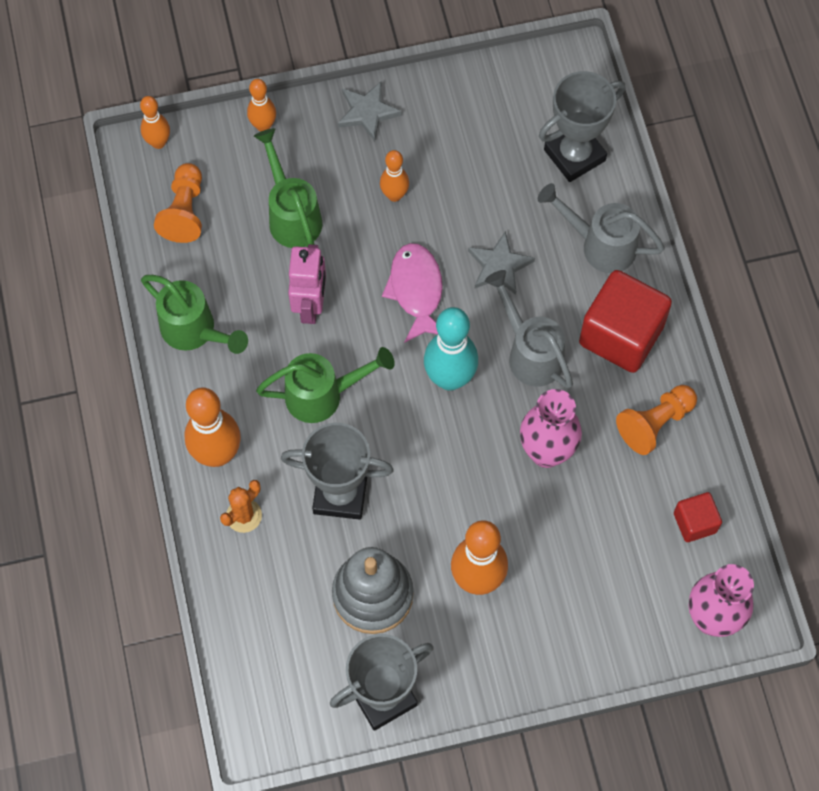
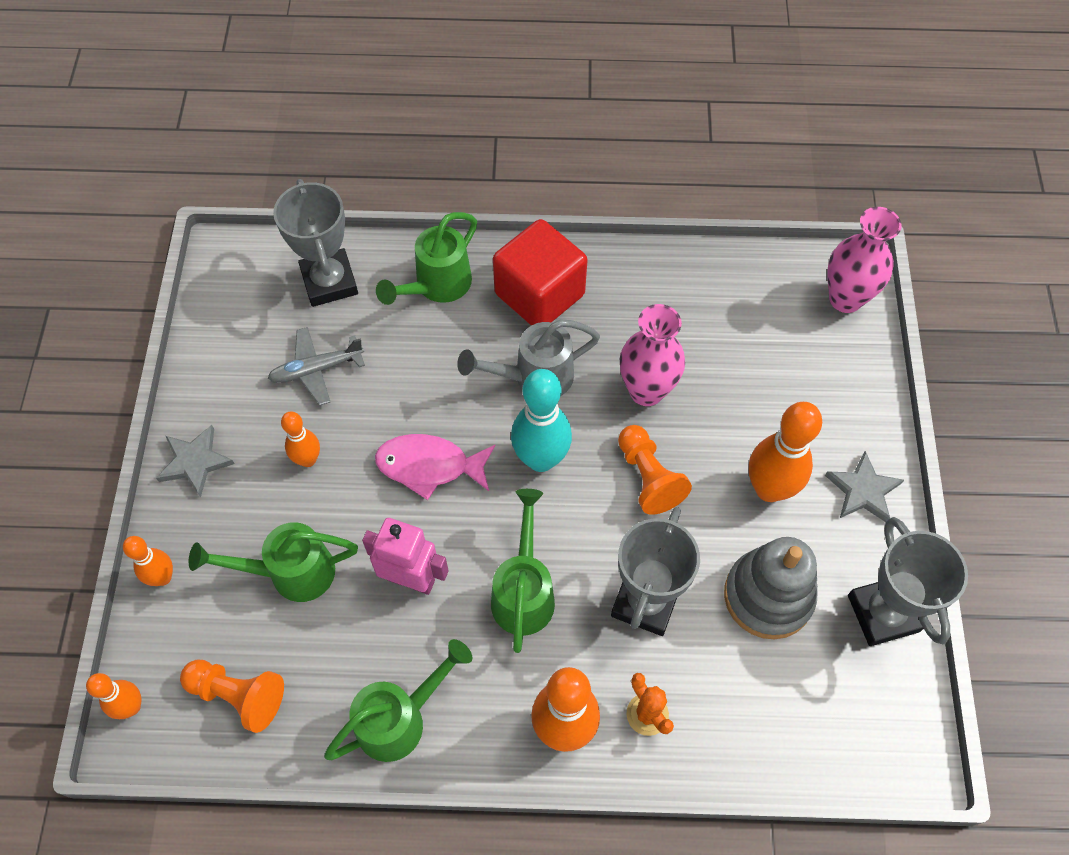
camera: 75 degrees left, 5 degrees down
grey star [468,231,535,295] -> grey star moved to [825,451,904,522]
grey watering can [538,183,665,273] -> green watering can [376,212,477,305]
orange pawn [616,385,697,455] -> orange pawn moved to [618,425,692,515]
red cube [674,492,722,542] -> none
none -> grey plane [268,327,365,406]

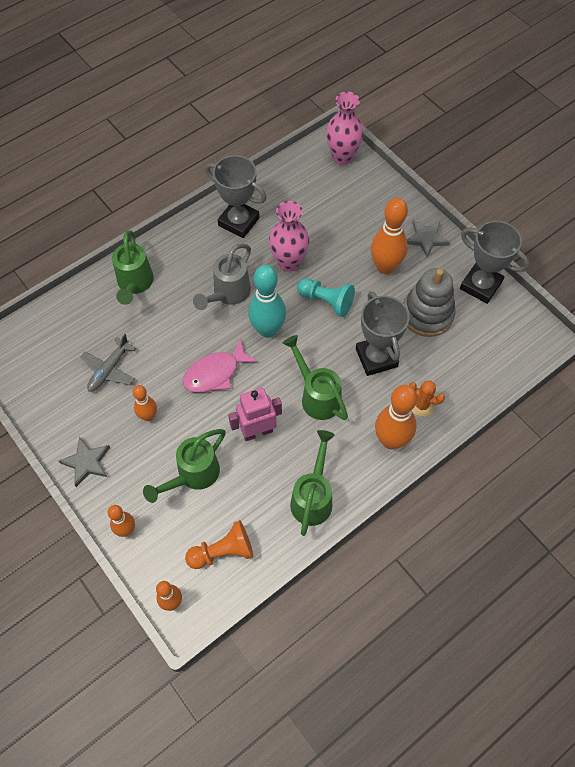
camera: 40 degrees left, 0 degrees up
grey trophy [273,179,358,307] -> grey trophy moved to [205,155,267,238]
red cube [493,219,588,325] -> none
orange pawn [618,425,692,515] -> turquoise pawn [297,278,355,317]

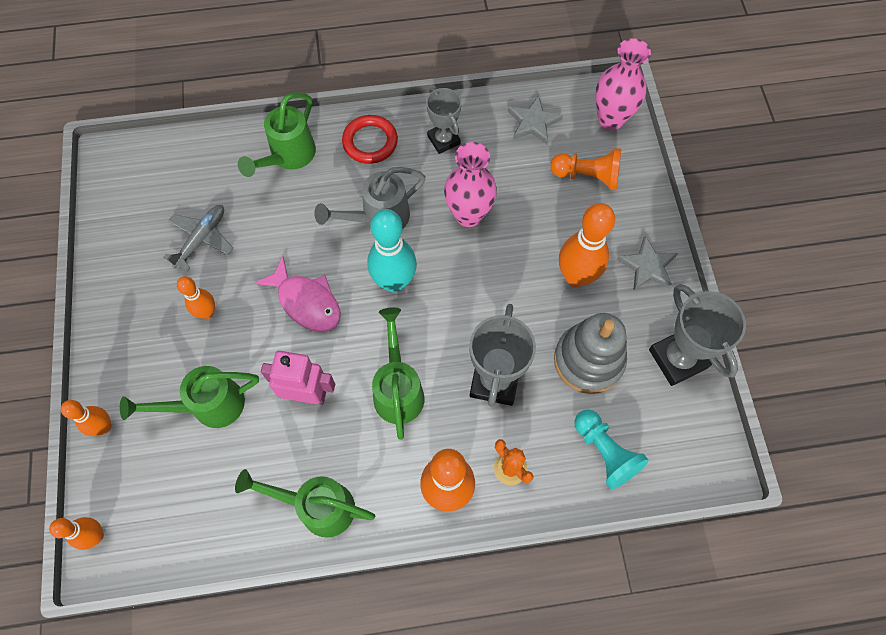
camera: 30 degrees right, 5 degrees up
grey star [59,437,110,487] -> grey star moved to [508,95,563,144]
grey plane [81,334,136,392] -> grey plane turned 150 degrees clockwise [163,205,233,272]
pink fish [183,338,258,392] -> pink fish turned 135 degrees counterclockwise [254,256,341,332]
orange pawn [185,520,253,569] -> orange pawn moved to [550,148,621,190]
grey trophy [205,155,267,238] -> grey trophy [426,87,462,154], size x0.64
green watering can [290,430,335,536] -> green watering can turned 120 degrees counterclockwise [235,469,375,538]
turquoise pawn [297,278,355,317] -> turquoise pawn moved to [575,410,649,490]
none -> red ring [342,115,398,164]

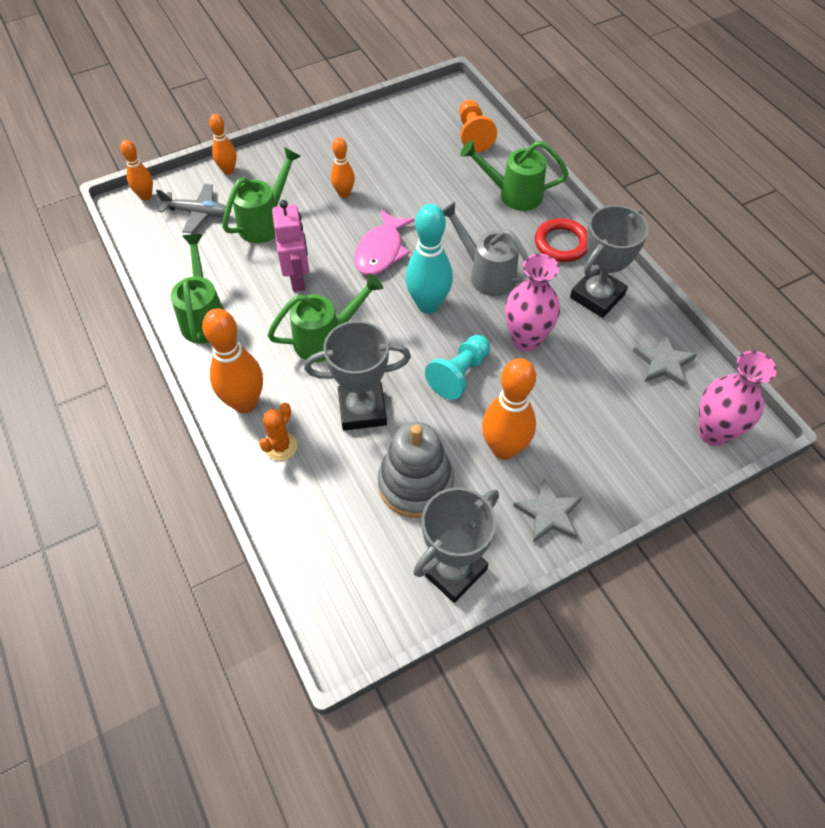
camera: 70 degrees right, 10 degrees down
green watering can [120,366,259,428] -> green watering can turned 75 degrees clockwise [222,147,301,243]
grey plane [163,205,233,272] -> grey plane moved to [156,184,226,233]
grey trophy [426,87,462,154] -> grey trophy [570,205,649,318], size x1.55
orange pawn [550,148,621,190] -> orange pawn moved to [459,100,497,152]
turquoise pawn [575,410,649,490] -> turquoise pawn moved to [425,335,490,400]

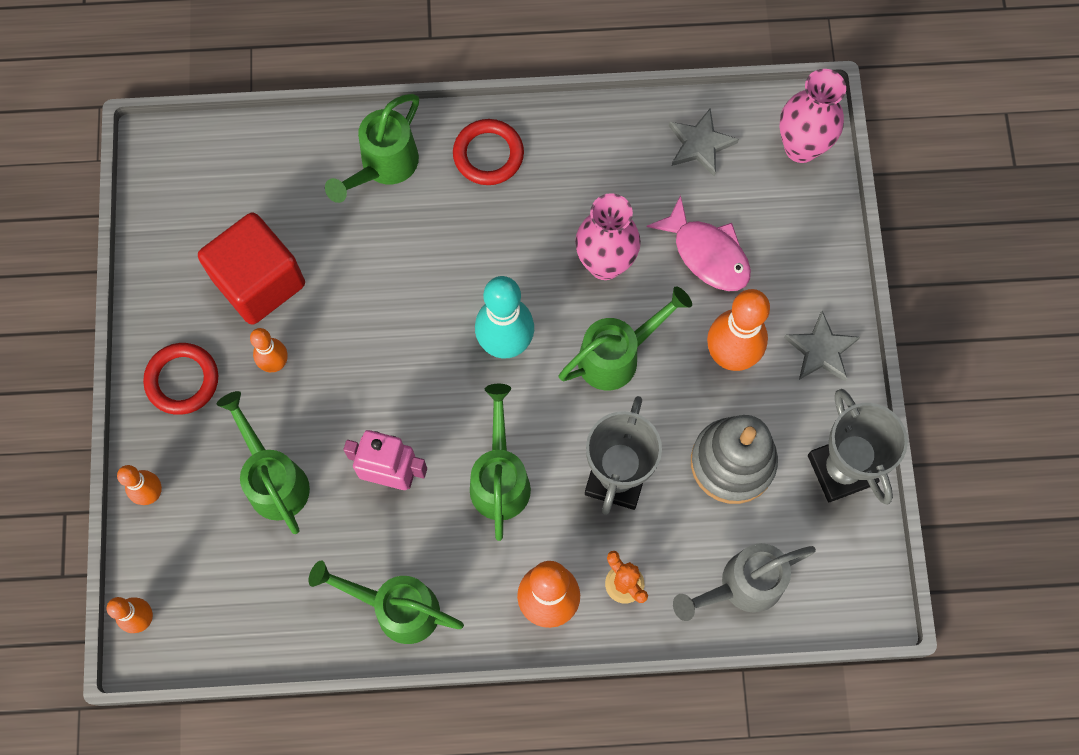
camera: 65 degrees left, 15 degrees up
grey plane [156,184,226,233] -> none
pink fish [354,210,415,275] -> pink fish moved to [647,195,751,291]
turquoise pawn [425,335,490,400] -> green watering can [559,287,692,390]
grey watering can [442,202,528,296] -> grey watering can moved to [673,543,816,621]
orange pawn [459,100,497,152] -> none
grey trophy [570,205,649,318] -> none
none -> red ring [143,343,218,415]
none -> red cube [198,212,305,325]

